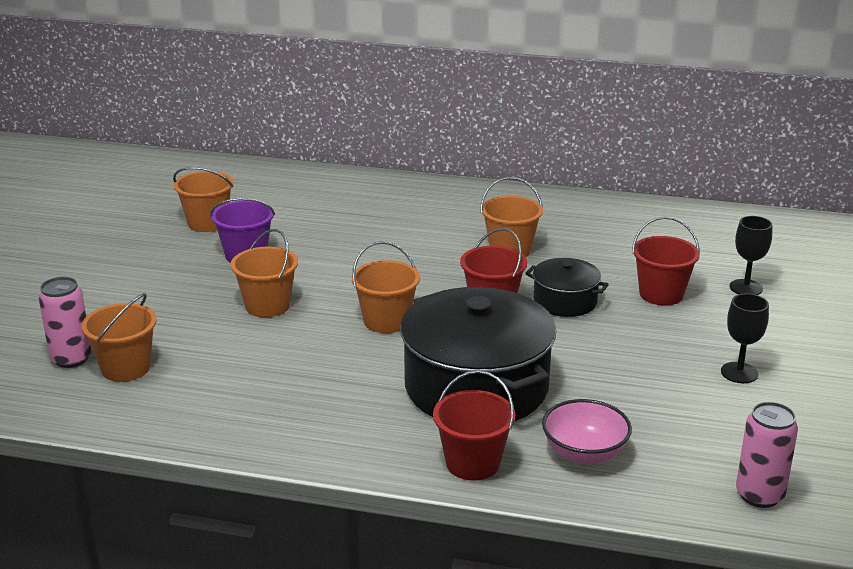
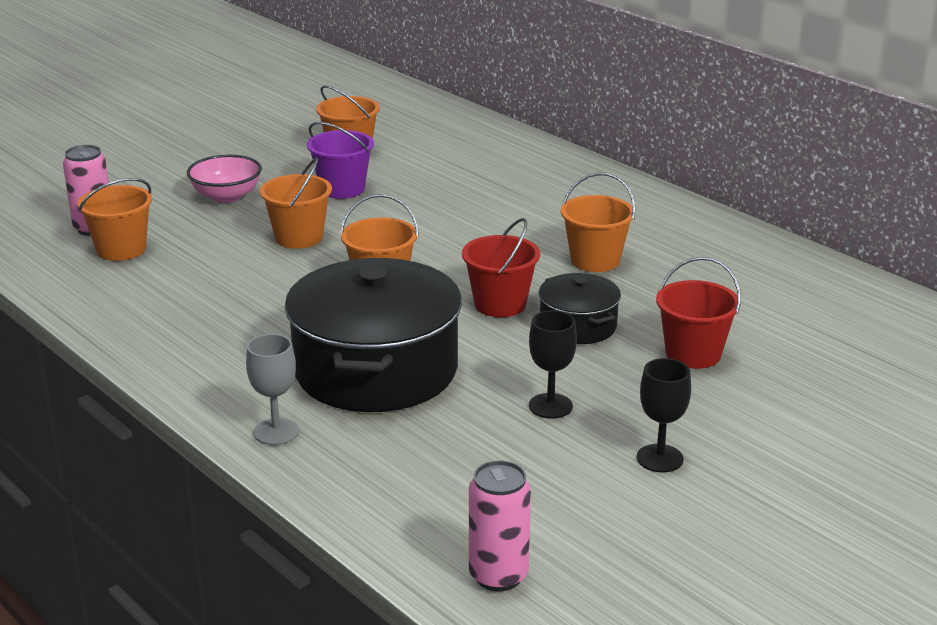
camera: 35 degrees right, 0 degrees up
red bucket [433,370,515,481] -> grey goblet [246,334,299,445]
pink bowl [542,399,632,464] -> pink bowl moved to [187,155,262,203]
black goblet [730,216,772,295] -> black goblet moved to [529,310,577,419]

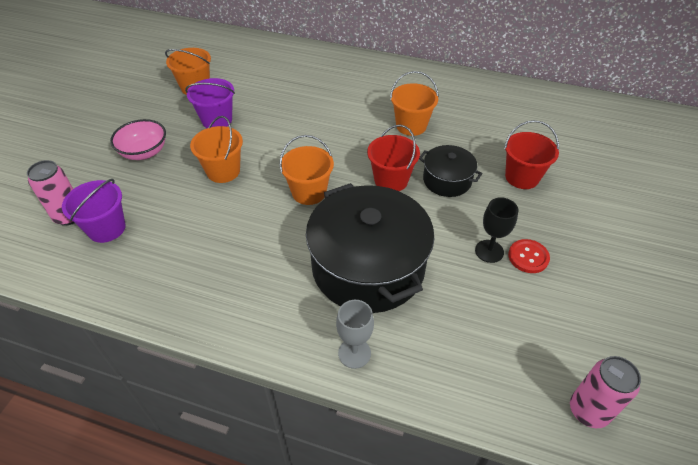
camera: 30 degrees left, 20 degrees up
orange bucket [77,178,152,261] -> purple bucket [62,179,126,243]
black goblet [637,358,691,473] -> none
none -> red button [508,239,550,273]

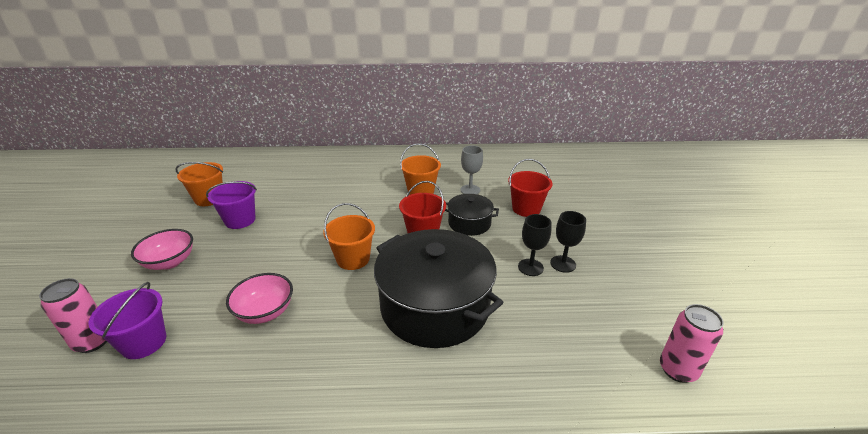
camera: 20 degrees left, 15 degrees down
orange bucket [190,116,243,183] -> none
grey goblet [336,300,374,369] -> grey goblet moved to [460,146,483,194]
red button [508,239,550,273] -> black goblet [550,211,586,273]
none -> pink bowl [226,273,293,324]

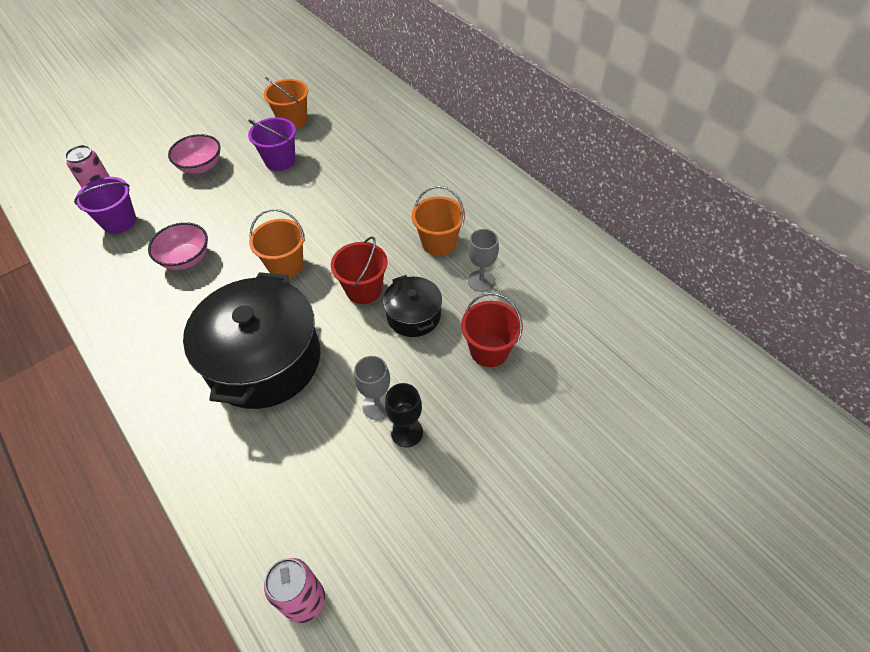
camera: 55 degrees right, 20 degrees up
black goblet [518,214,552,276] -> grey goblet [354,356,390,420]

